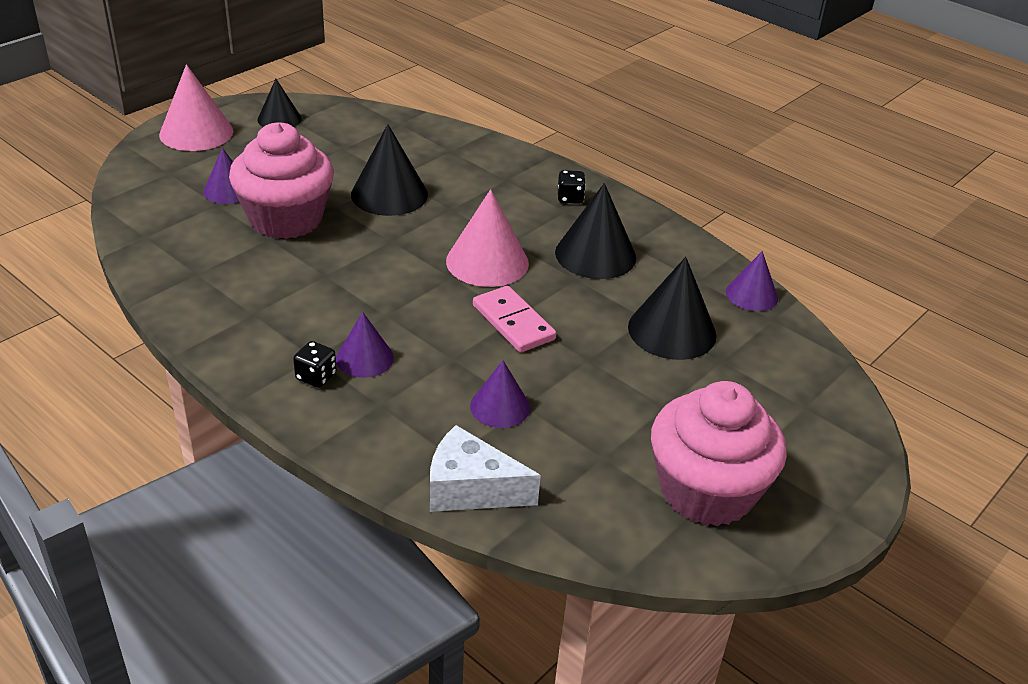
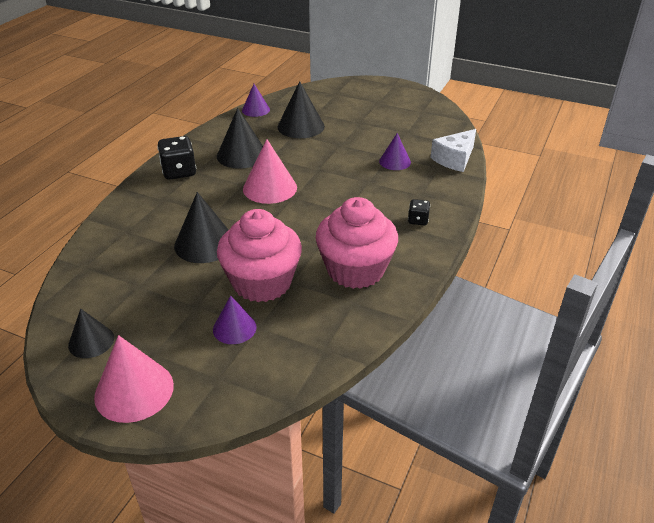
camera: 105 degrees left, 0 degrees up
purple cone [336,312,394,378] -> none
white cheese [430,425,541,512] -> white cheese turned 45 degrees clockwise [431,129,476,172]
pink domino [473,286,556,353] -> none
black dice [558,170,586,204] -> black dice [157,136,196,180], size x1.81
pink cupcake [651,381,787,527] -> pink cupcake moved to [316,197,398,289]

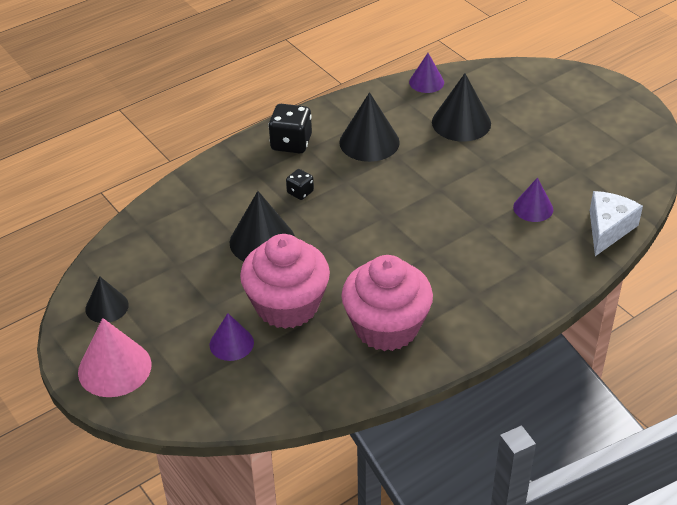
camera: 30 degrees right, 5 degrees up
pink cone [243,139,297,204] -> none
black dice [408,199,430,225] -> black dice moved to [286,169,314,200]
white cheese [431,129,476,172] -> white cheese turned 135 degrees clockwise [590,191,643,256]

